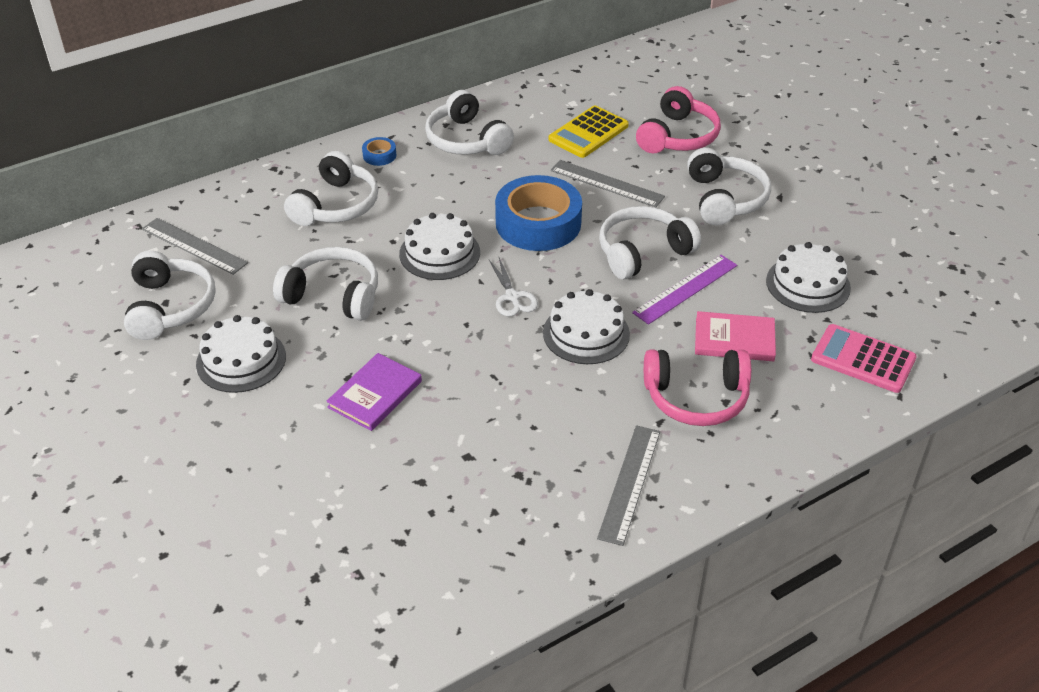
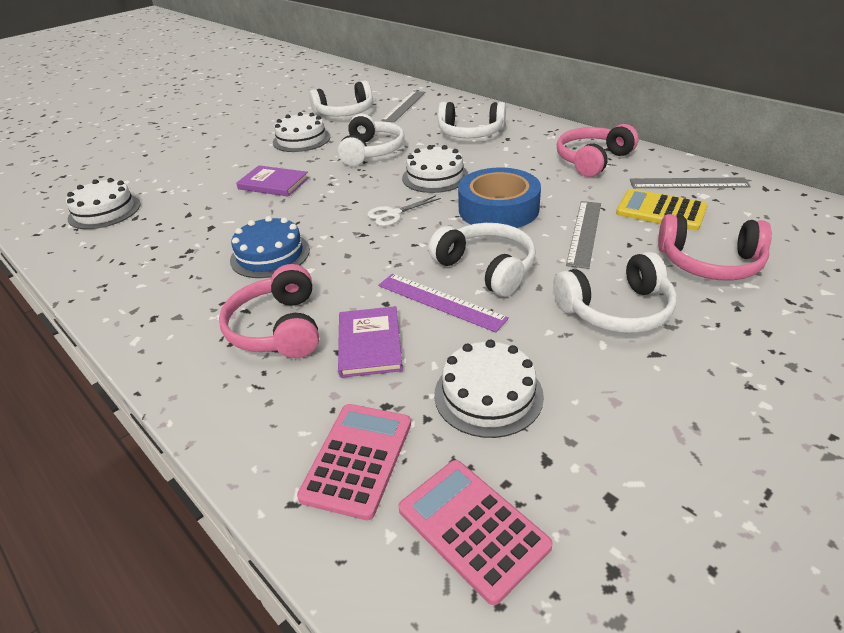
camera: 80 degrees right, 5 degrees down
blue tape [362,137,396,166] -> none
white headphones [425,90,514,155] -> pink headphones [557,124,639,177]
white cake [543,289,630,364] -> white cake moved to [66,178,141,229]
grey ruler [597,425,660,546] -> grey ruler moved to [630,177,751,188]
pink book [695,311,776,361] -> purple book [338,306,403,378]
none -> blue cake [230,216,310,278]
none -> pink calculator [398,460,553,605]

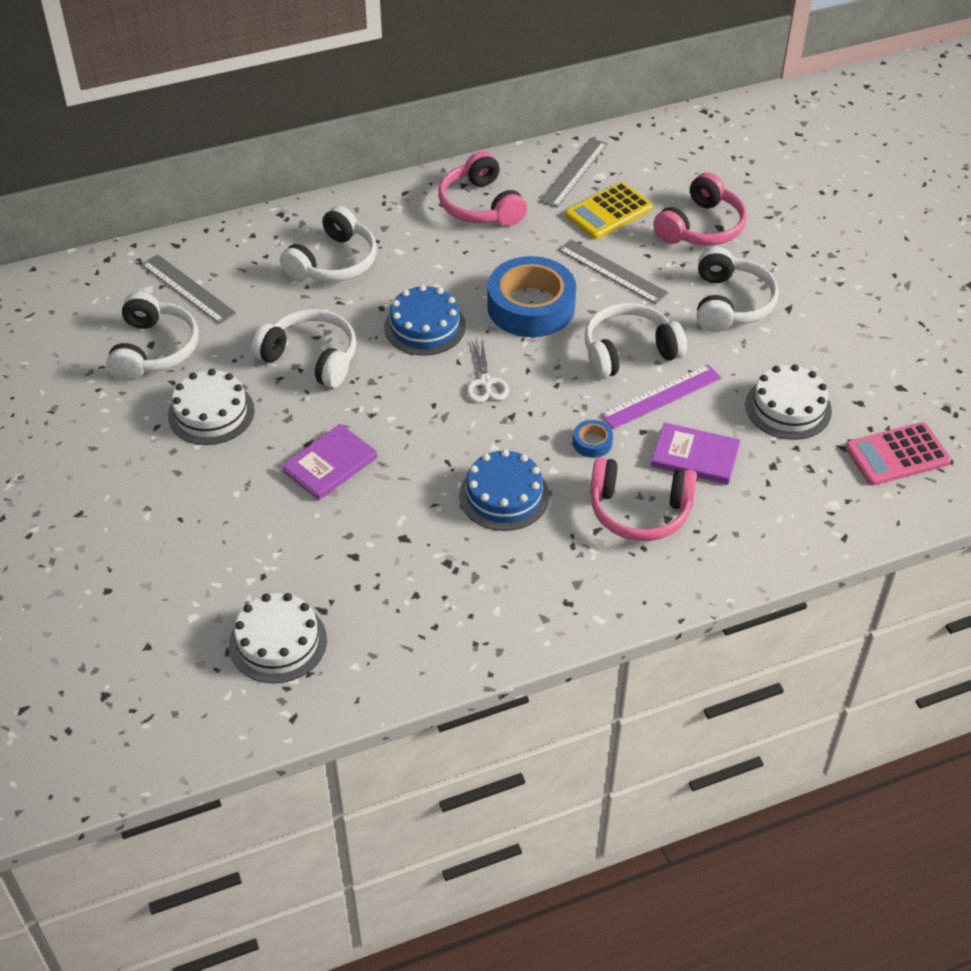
camera: 70 degrees left, 10 degrees up
pink calculator [297,404,411,520] -> none
white cake [402,145,468,193] -> blue cake [384,285,466,356]
none -> blue tape [573,420,613,458]

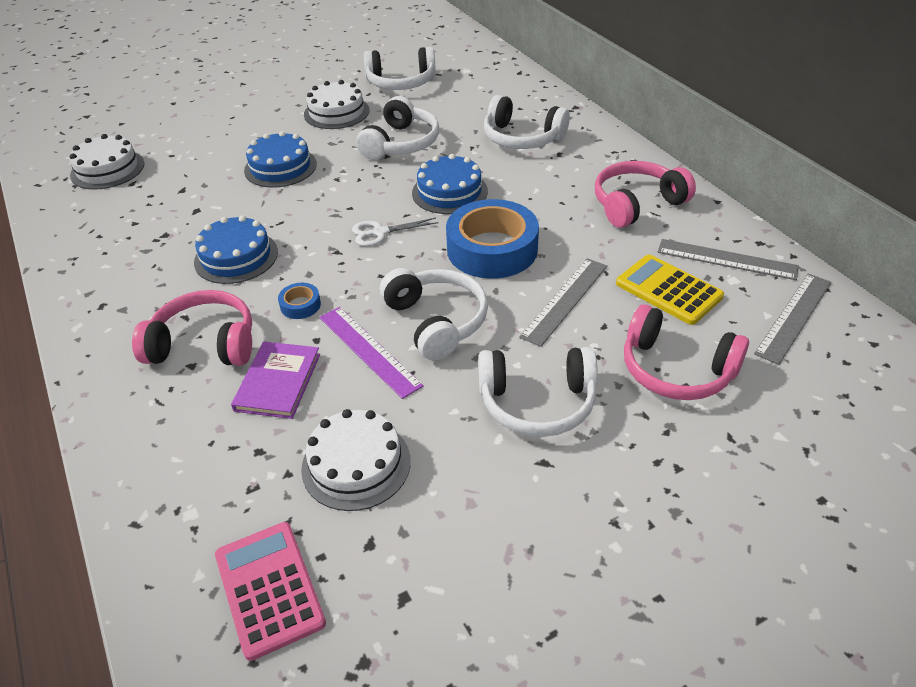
camera: 85 degrees right, 5 degrees down
grey ruler [141,254,236,324] -> grey ruler moved to [754,274,832,365]
purple book [282,424,377,500] -> blue cake [244,131,317,188]
pink headphones [590,457,697,541] -> pink headphones turned 90 degrees clockwise [132,290,252,366]

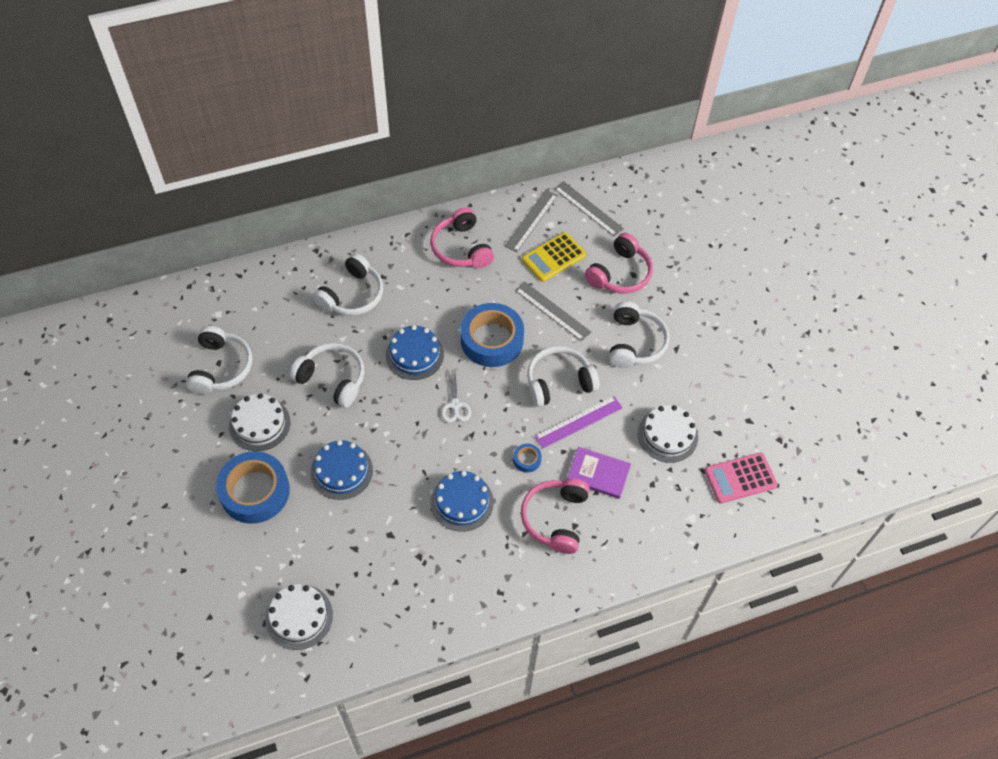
camera: 85 degrees left, 15 degrees up
none -> blue tape [216,451,290,524]

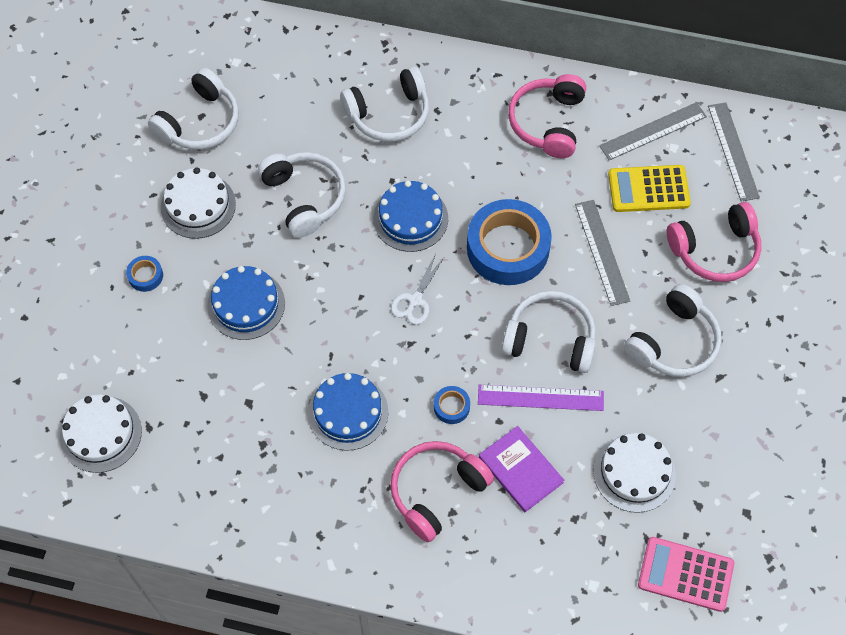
camera: 35 degrees right, 5 degrees up
blue tape [216,451,290,524] -> blue tape [126,256,163,292], size x0.42

